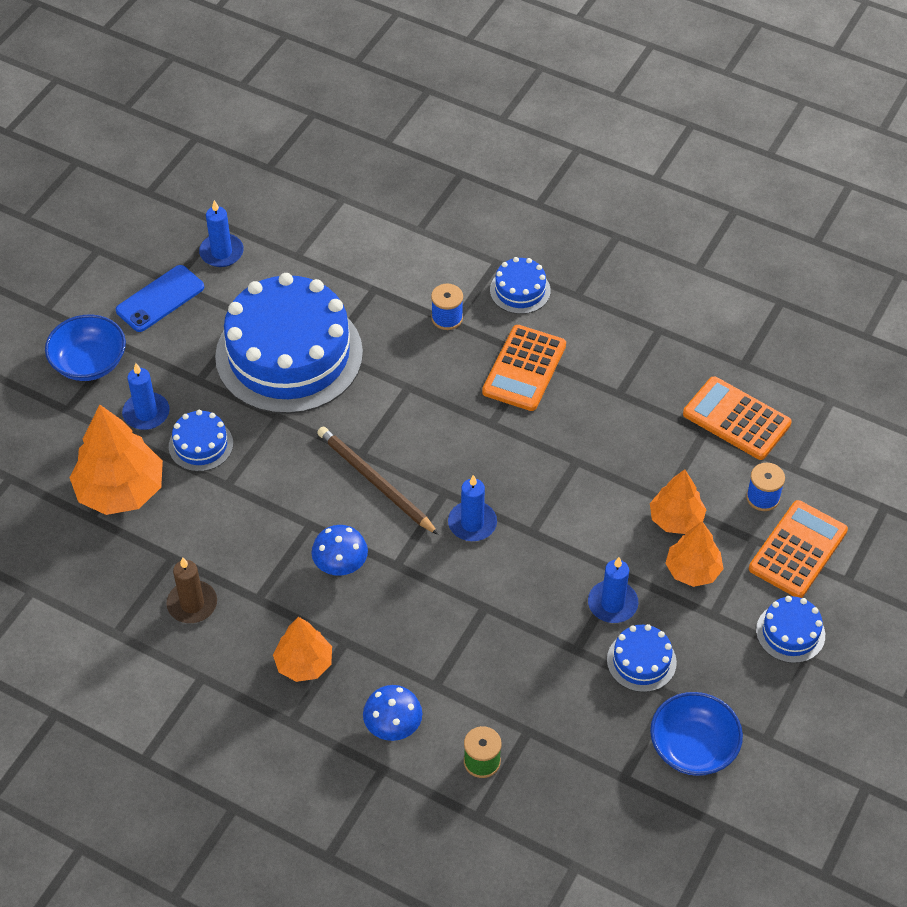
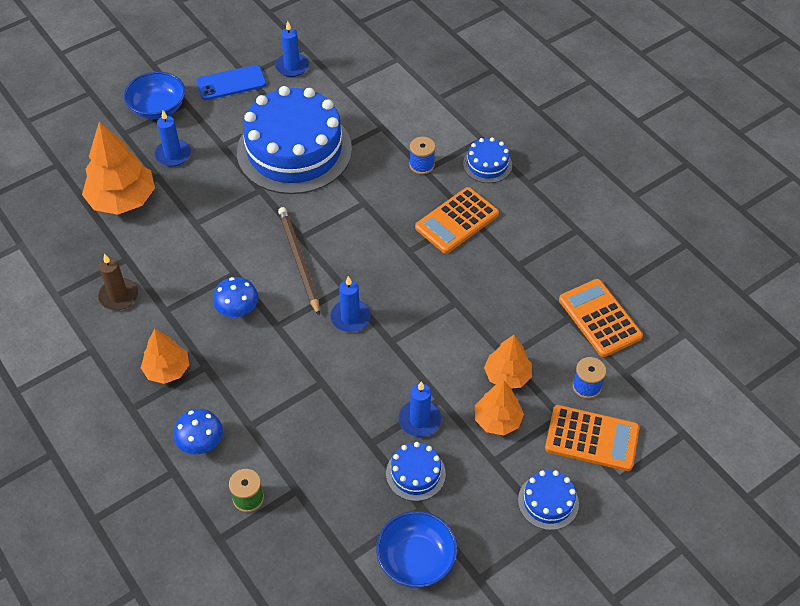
camera: 25 degrees right, 0 degrees up
blue cake [169,410,233,472] -> none
orange calculator [749,500,848,598] -> orange calculator turned 45 degrees clockwise [545,405,639,471]

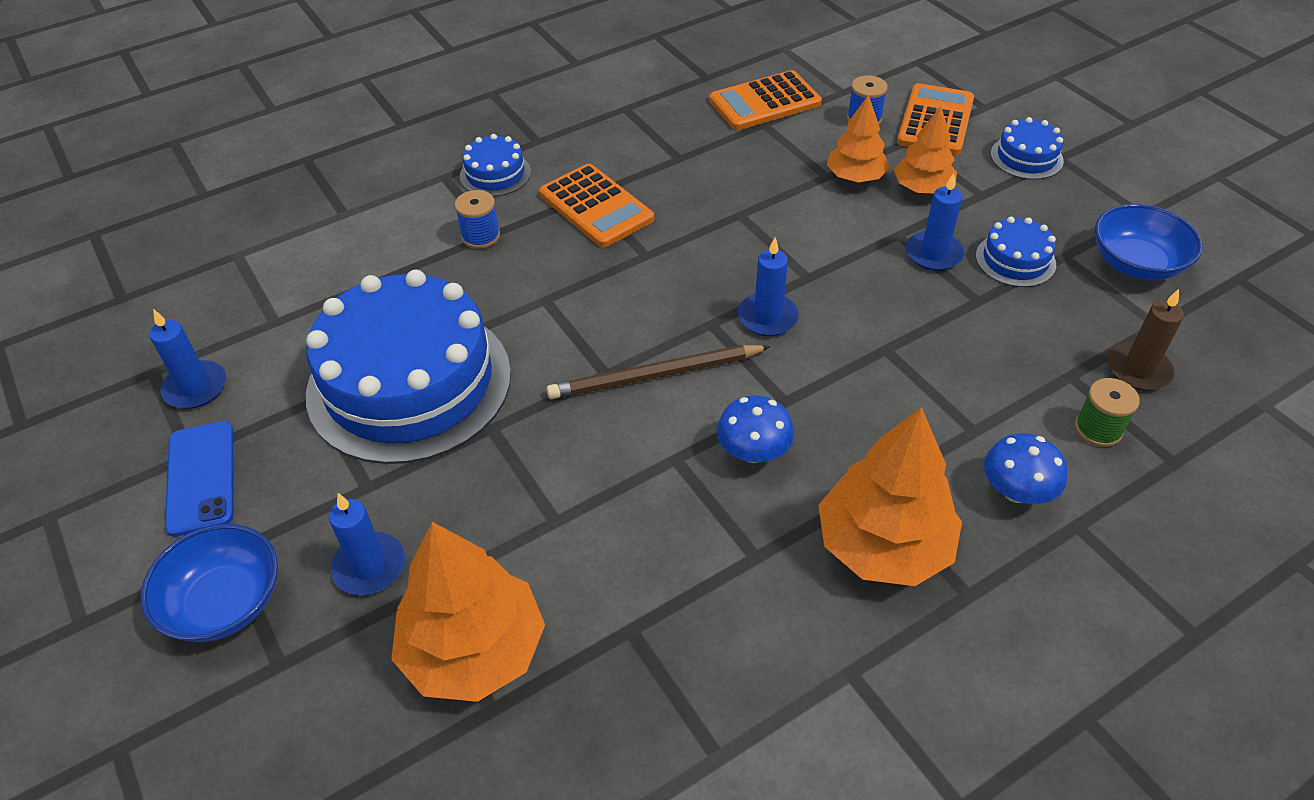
camera: 85 degrees left, 5 degrees down
brown candle [98,254,138,310] -> brown candle moved to [1107,289,1184,391]
orange tree [141,329,189,384] -> orange tree [818,407,962,586], size x1.66

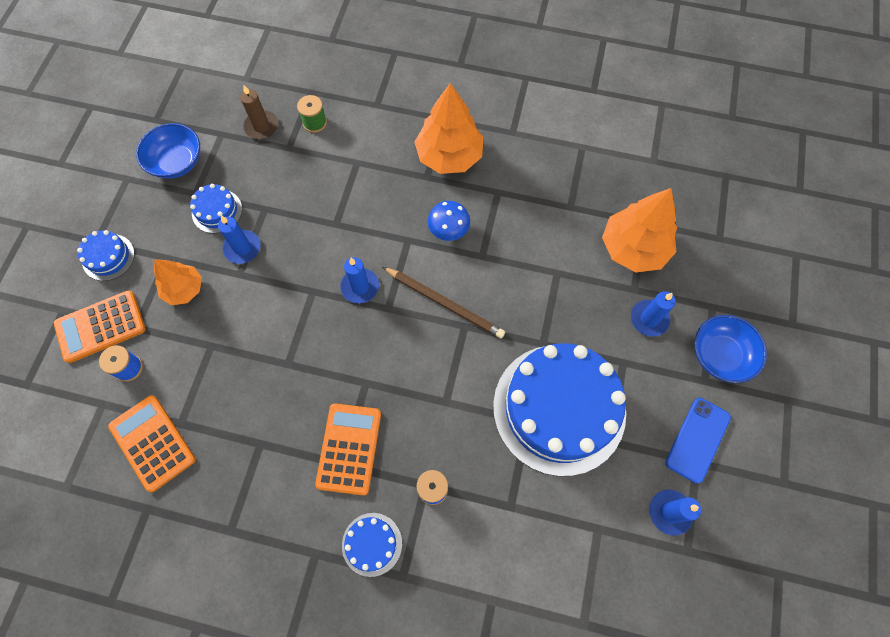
camera: 135 degrees left, 20 degrees up
orange calculator [709,70,822,130] -> orange calculator turned 150 degrees counterclockwise [108,395,195,492]
orange tree [827,95,889,183] -> none
blue mushroom [984,433,1067,504] -> none

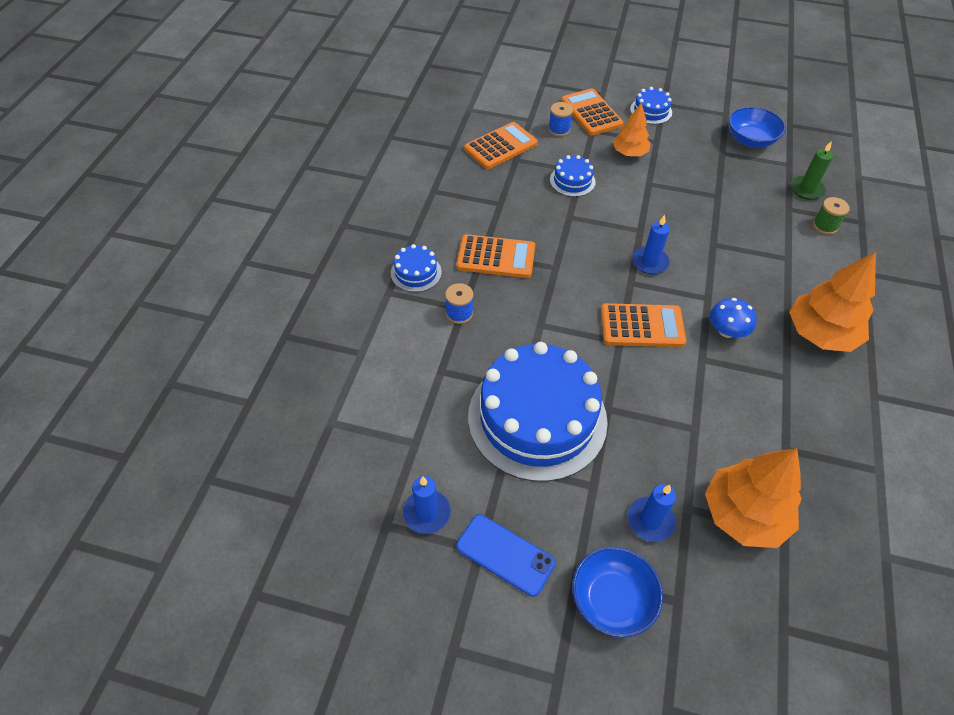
camera: 90 degrees right, 15 degrees down
blue cake [190,184,242,233] -> blue cake moved to [550,155,596,197]
blue candle [218,216,261,264] -> none
brown candle [240,85,278,139] -> green candle [791,142,833,200]
brown pencil [383,267,505,339] -> orange calculator [601,303,686,347]

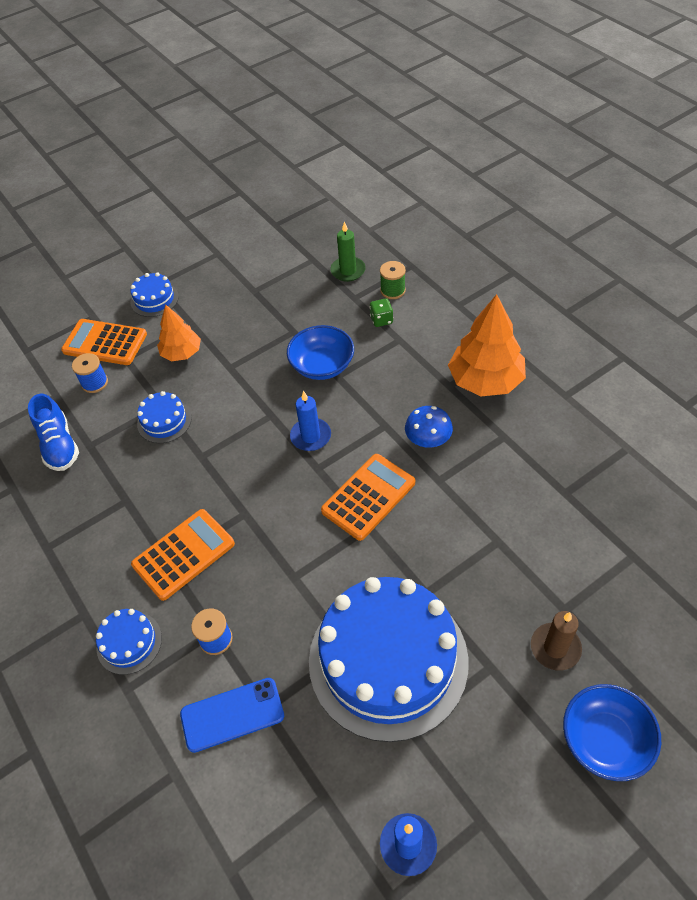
camera: 45 degrees left, 0 degrees up
blue phone [457,514,556,597] -> blue phone moved to [180,678,284,753]
orange calculator [464,122,538,169] -> blue shoe [28,394,79,471]
blue candle [628,484,676,542] -> brown candle [531,611,582,671]
orange tree [705,448,802,548] -> none
blue bowl [728,107,786,148] -> blue bowl moved to [287,325,354,380]
none -> green dice [369,298,393,327]

